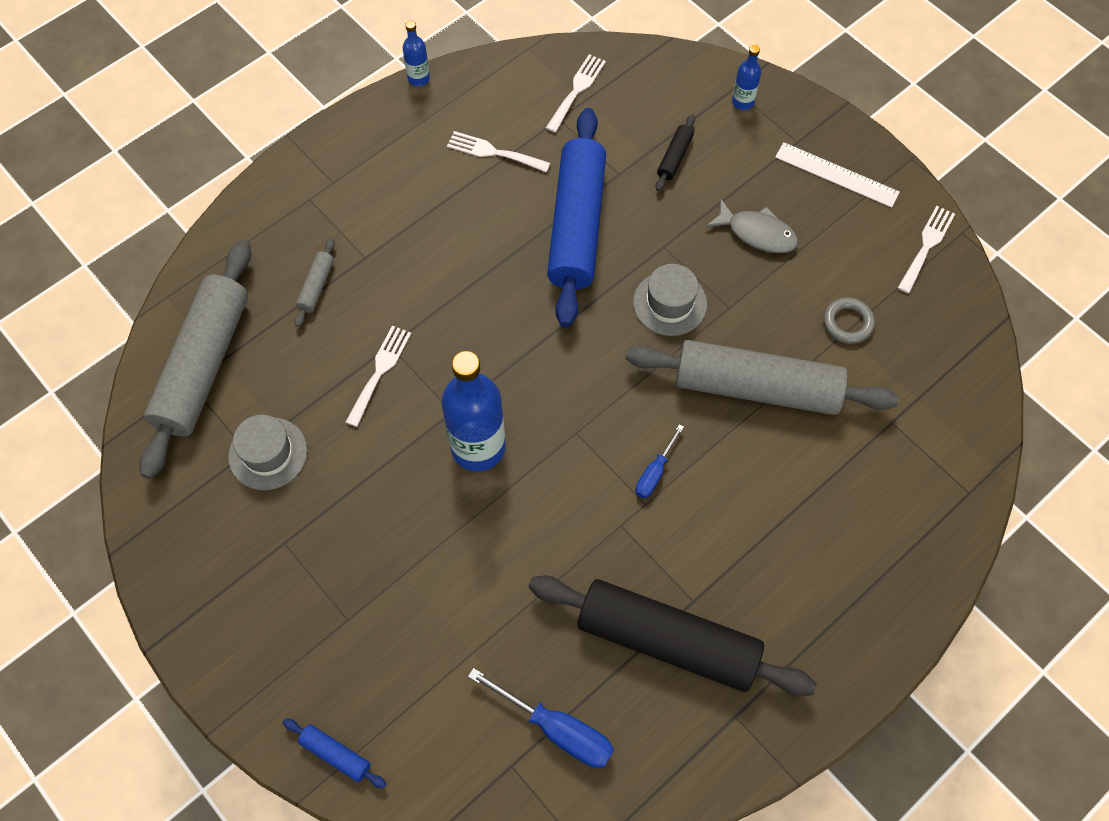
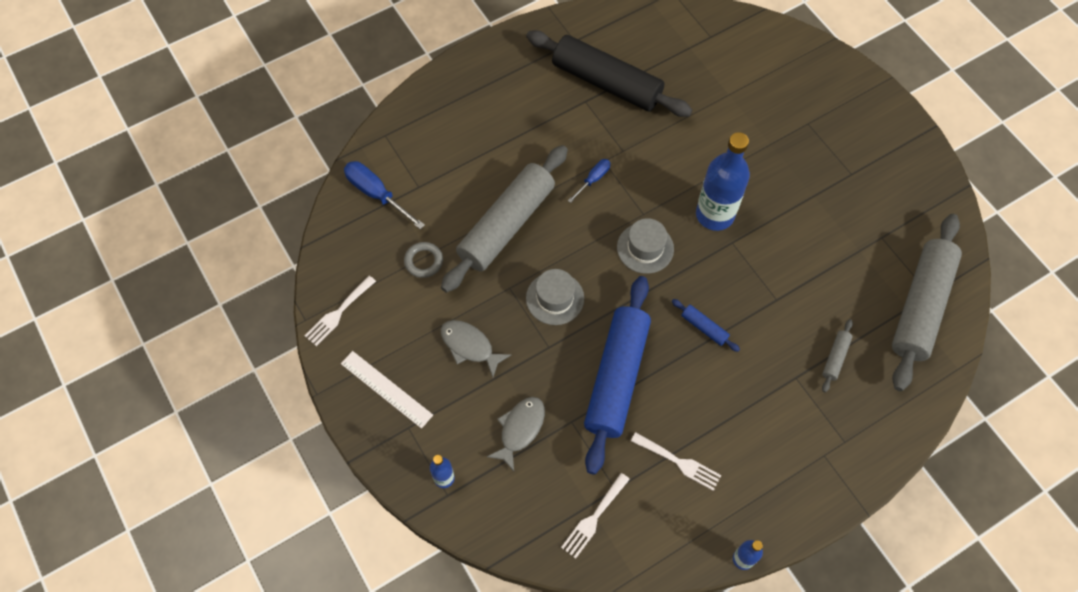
camera: 170 degrees left, 0 degrees up
grey hat [228,415,308,490] -> grey hat moved to [617,218,674,274]
blue rolling pin [283,718,387,788] -> blue rolling pin moved to [672,299,740,352]
white fork [346,326,412,427] -> none
blue screwdriver [468,668,614,768] -> blue screwdriver moved to [344,161,425,229]
grey rolling pin [625,340,899,415] -> grey rolling pin turned 75 degrees counterclockwise [441,145,568,293]
black rolling pin [656,115,695,191] -> grey fish [487,397,545,471]

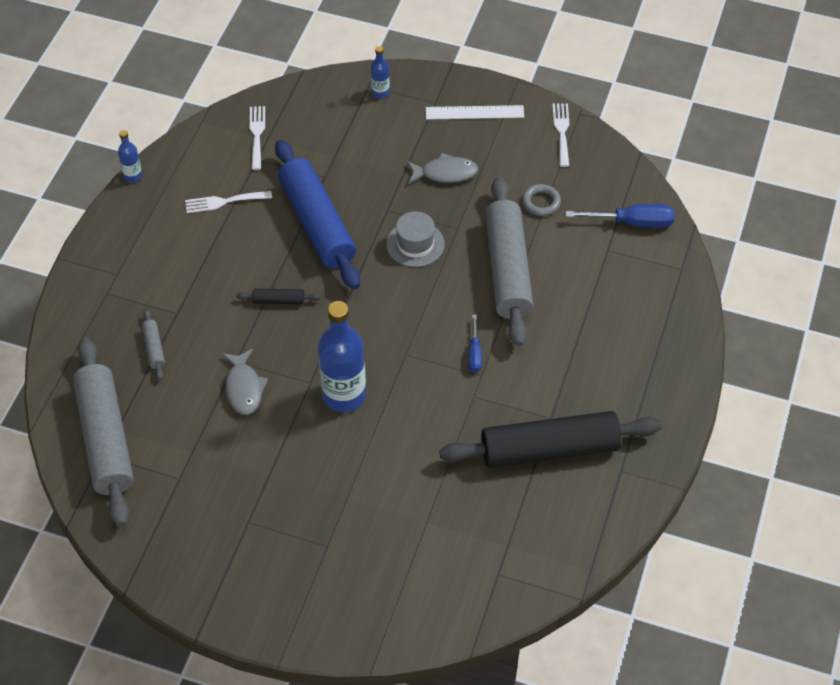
camera: 140 degrees right, 10 degrees down
grey fish [487,397,545,471] -> grey fish moved to [222,349,268,415]
grey hat [617,218,674,274] -> none
blue rolling pin [672,299,740,352] -> black rolling pin [236,289,321,304]

